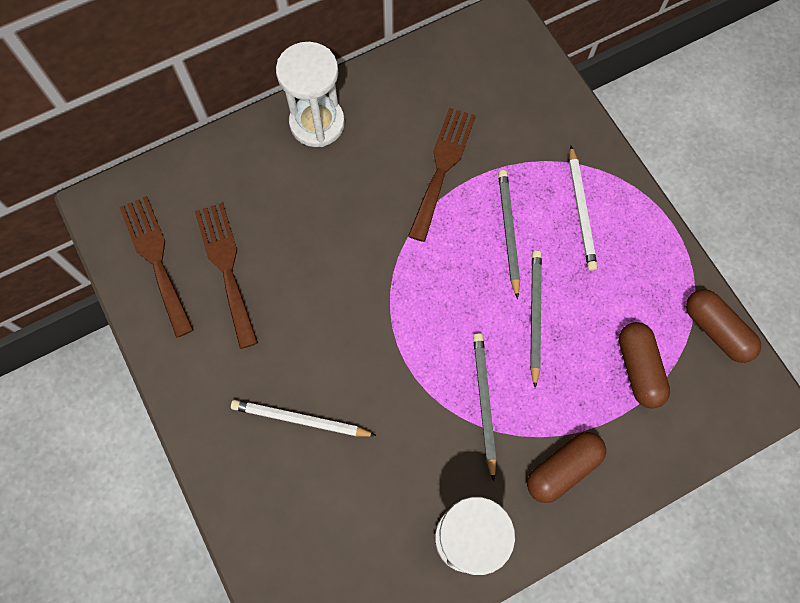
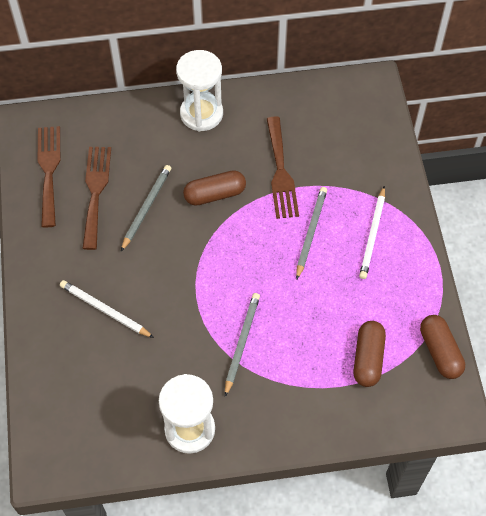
camera: 20 degrees right, 10 degrees down
brown fork [408,108,476,242] -> brown fork turned 135 degrees clockwise [267,116,299,219]
brown capsule [527,432,606,503] -> brown capsule moved to [183,170,246,206]
grey pencil [530,250,542,388] -> grey pencil moved to [121,165,171,251]

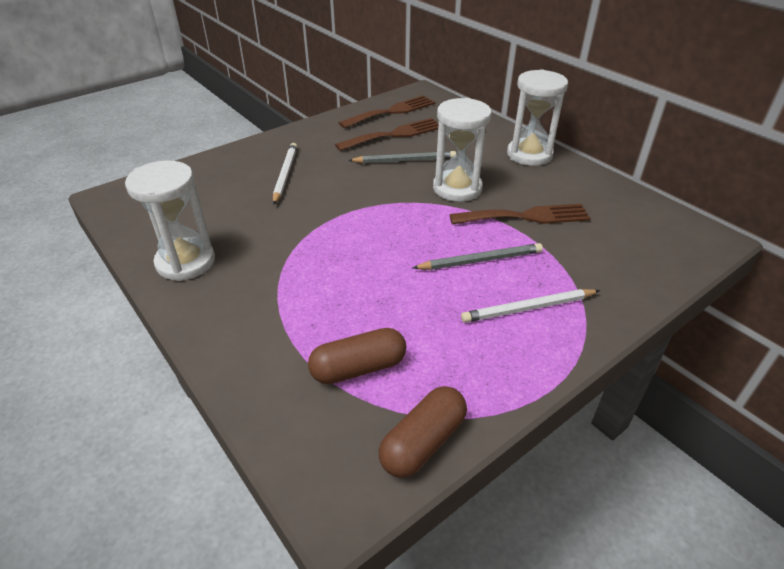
camera: 60 degrees right, 20 degrees down
brown capsule [183,170,246,206] -> white hourglass [433,98,492,202]
grey pencil [225,293,260,397] -> none
brown fork [267,116,299,219] -> brown fork turned 150 degrees counterclockwise [449,204,591,224]

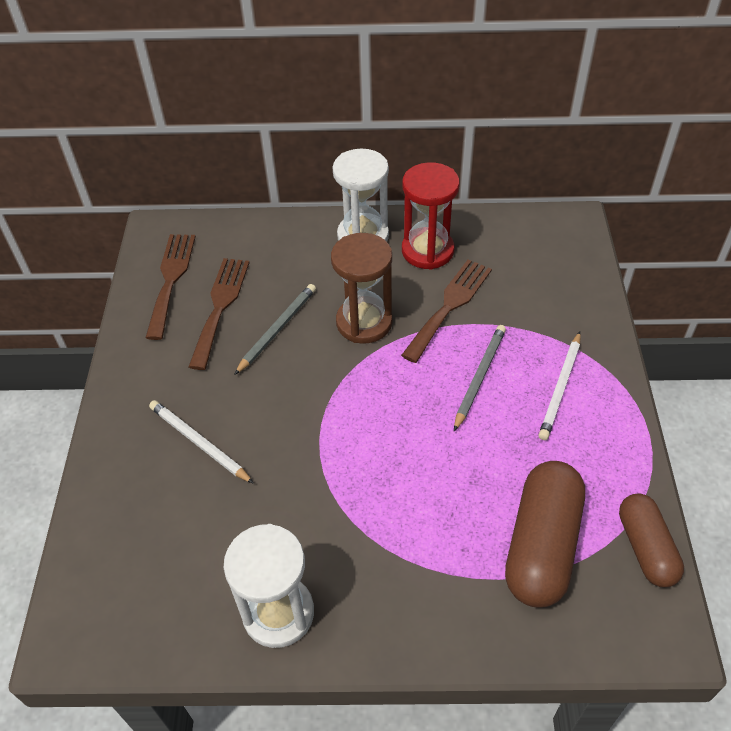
camera: 50 degrees left, 10 degrees up
brown capsule [308,328,406,384] -> brown capsule [505,461,585,608], size x1.58
white hourglass [433,98,492,202] -> brown hourglass [331,233,392,344]
none -> red hourglass [402,162,460,270]

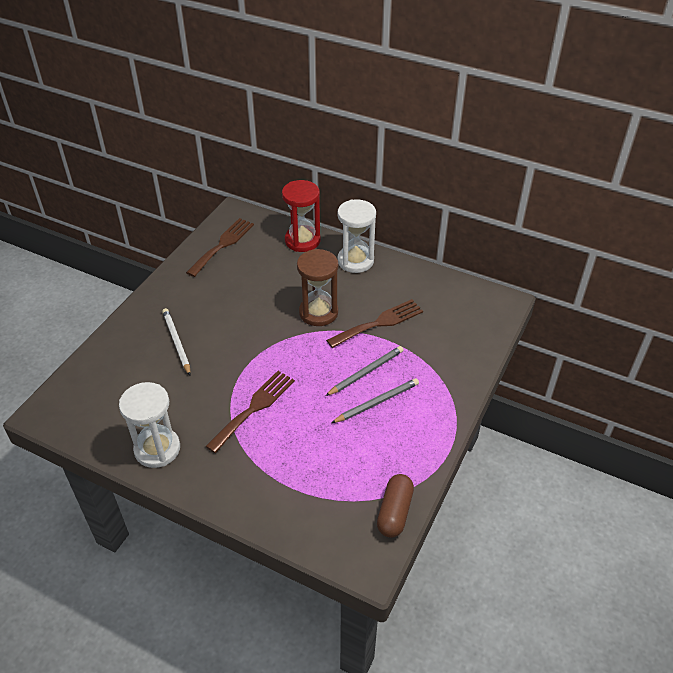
camera: 25 degrees right, 5 degrees down
brown fork [189,258,250,370] -> brown fork moved to [206,371,295,453]
grey pencil [234,284,316,375] -> grey pencil moved to [331,378,419,423]
red hourglass [402,162,460,270] -> red hourglass moved to [282,180,321,252]
brown capsule [505,461,585,608] -> none
white pencil [539,332,581,440] -> none

